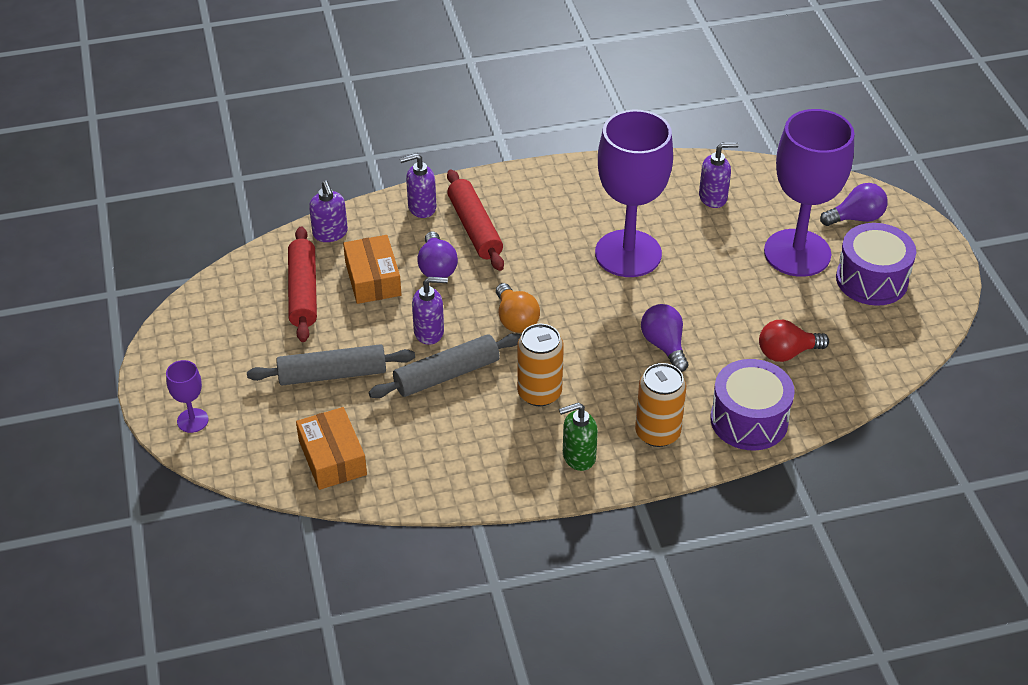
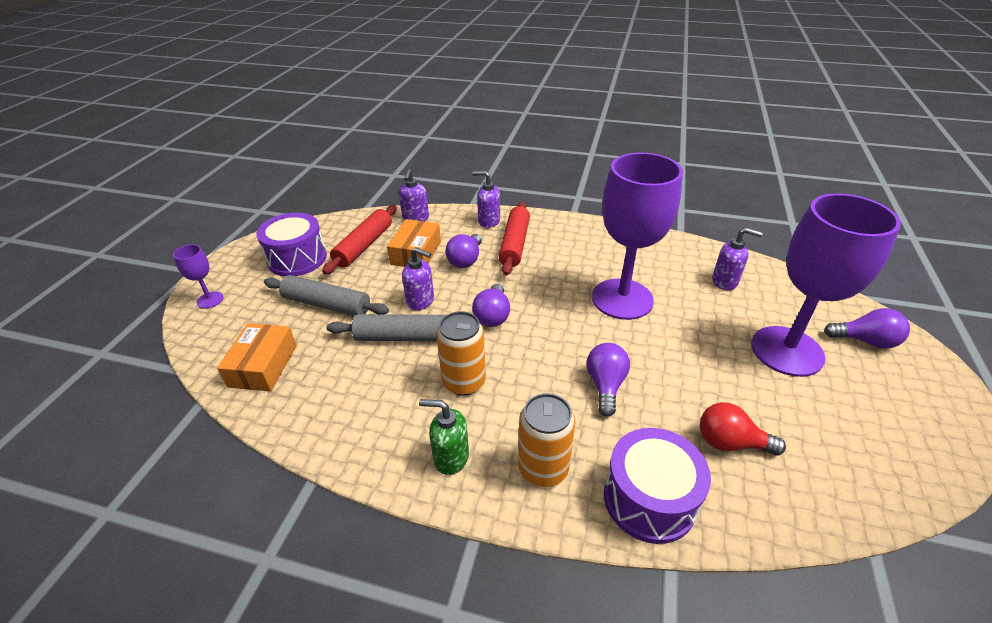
camera: 30 degrees right, 5 degrees down
orange light bulb [496,283,540,333] -> purple light bulb [472,284,510,327]
purple drum [836,223,916,306] -> purple drum moved to [256,213,327,277]

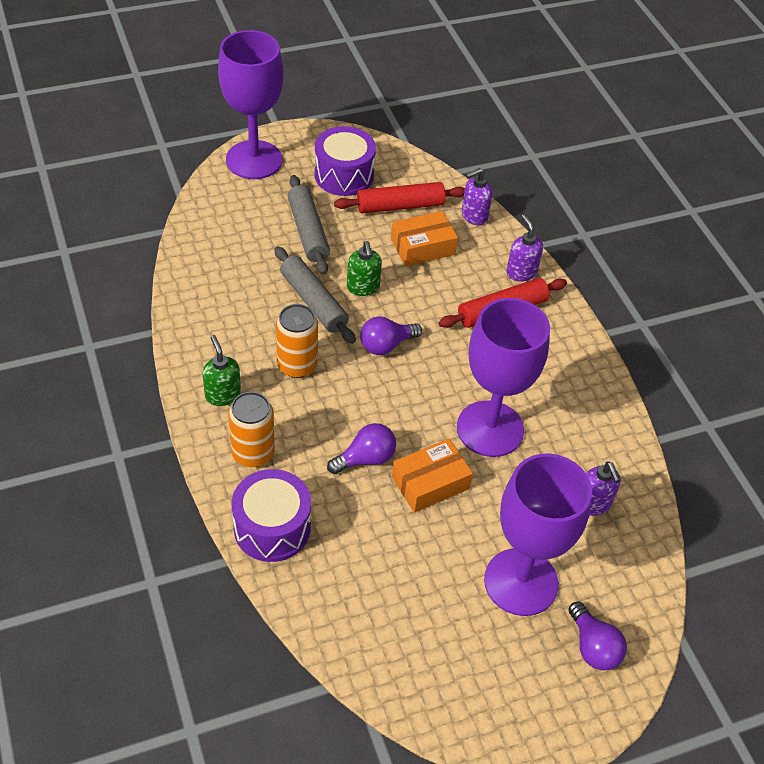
camera: 50 degrees right, 10 degrees up
purple goblet [173,244,224,309] -> purple goblet [218,30,283,179], size x2.36
orange box [217,323,297,391] -> orange box moved to [392,439,473,513]
purple soap dispenser [402,247,434,310] -> green soap dispenser [347,241,382,296]
purple light bulb [445,234,482,268] -> none
red light bulb [700,402,786,455] -> none

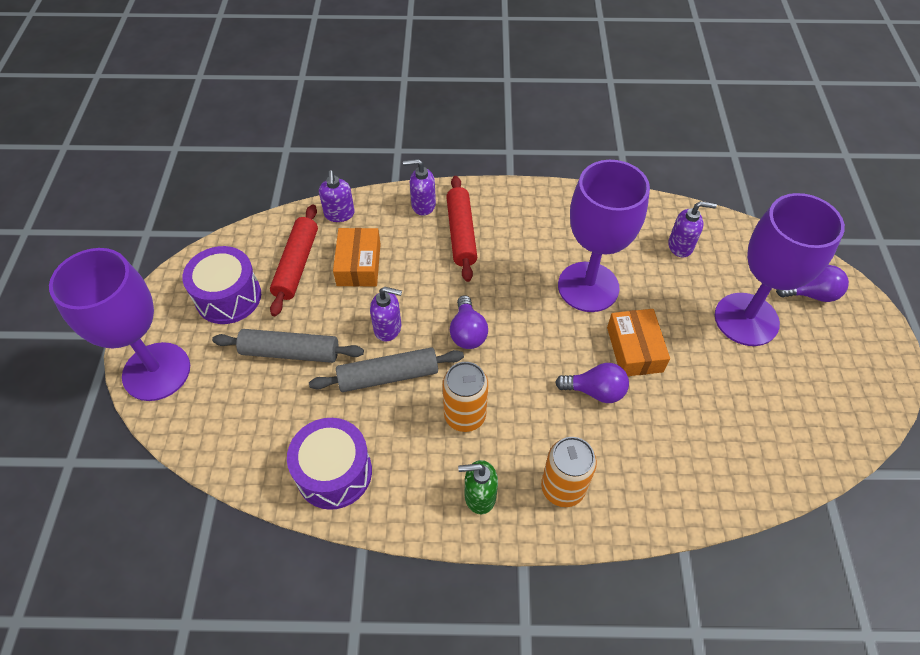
camera: 65 degrees left, 5 degrees up
purple drum [232,469,311,562] -> purple drum moved to [287,418,372,510]
purple light bulb [327,423,396,474] -> purple light bulb turned 105 degrees clockwise [555,363,629,403]
green soap dispenser [347,241,382,296] -> purple soap dispenser [370,287,402,341]

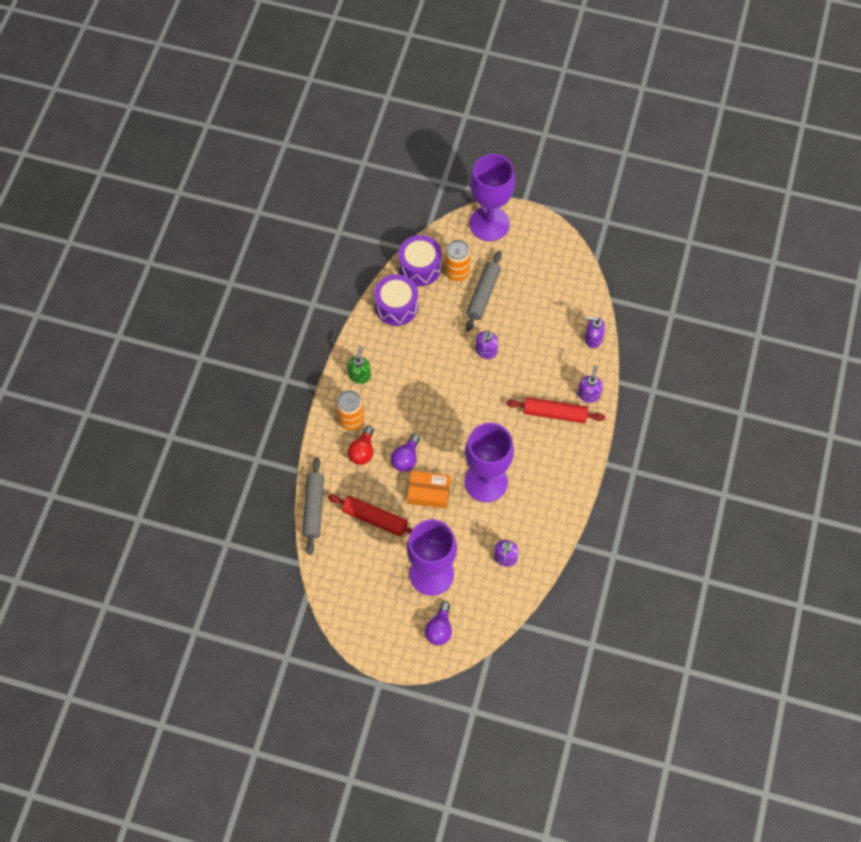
camera: 105 degrees right, 10 degrees up
purple drum [183,246,261,324] -> purple drum moved to [398,235,442,286]
red rolling pin [270,204,318,316] -> red rolling pin moved to [328,494,413,536]
grey rolling pin [309,347,464,392] -> grey rolling pin moved to [302,457,324,555]
orange box [333,228,381,287] -> none
orange can [443,362,488,432] -> orange can moved to [445,240,471,281]
purple light bulb [450,295,488,349] -> none
none -> red light bulb [348,426,374,465]

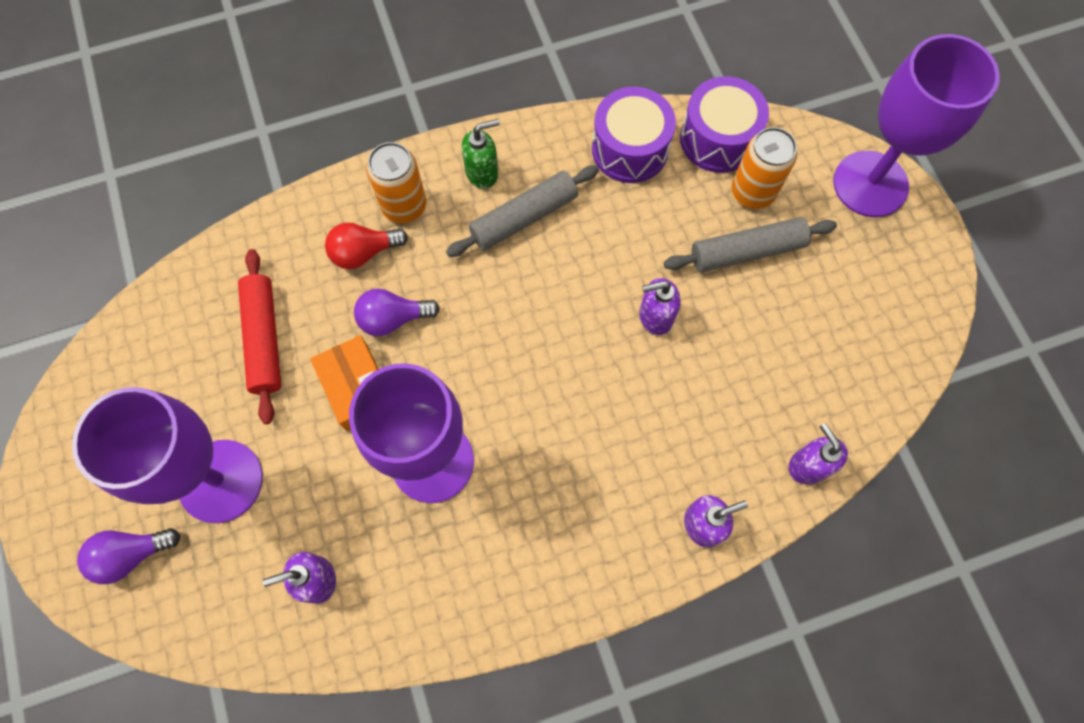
camera: 55 degrees right, 5 degrees up
grey rolling pin [302,457,324,555] -> grey rolling pin moved to [446,165,599,257]
red rolling pin [506,397,605,423] -> none

